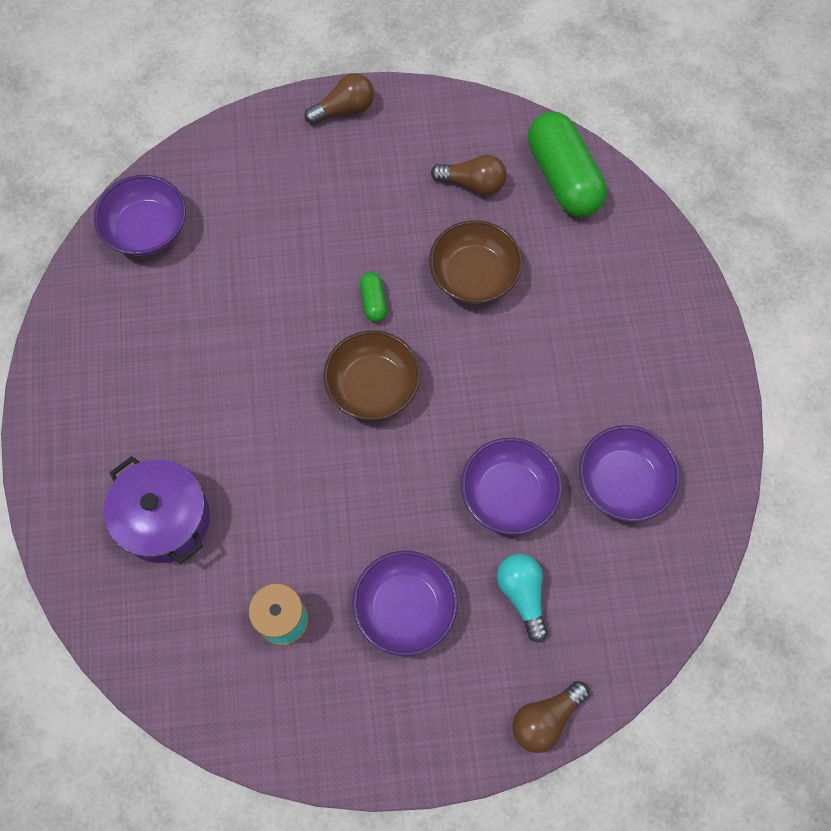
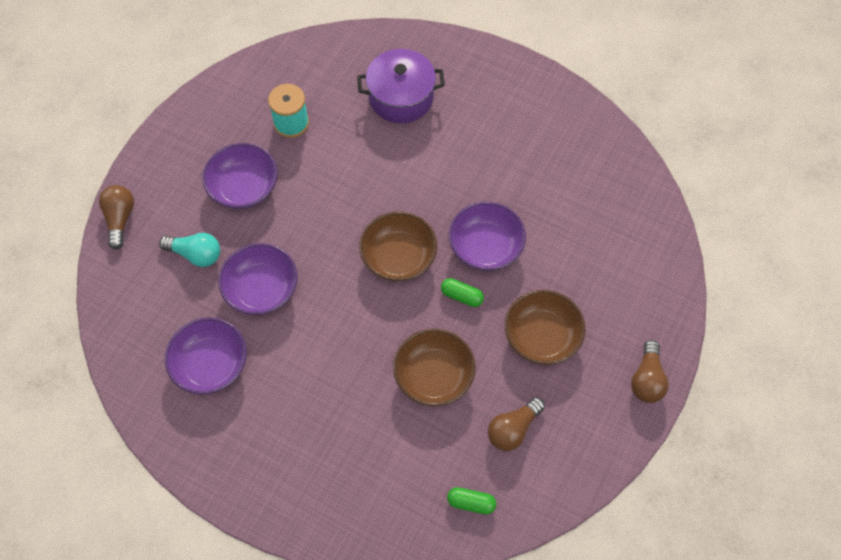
camera: 125 degrees right, 5 degrees down
purple bowl [94,175,186,256] -> purple bowl moved to [449,202,526,271]
green capsule [528,112,607,217] -> green capsule [447,487,496,514], size x0.44
none -> brown bowl [505,290,586,365]

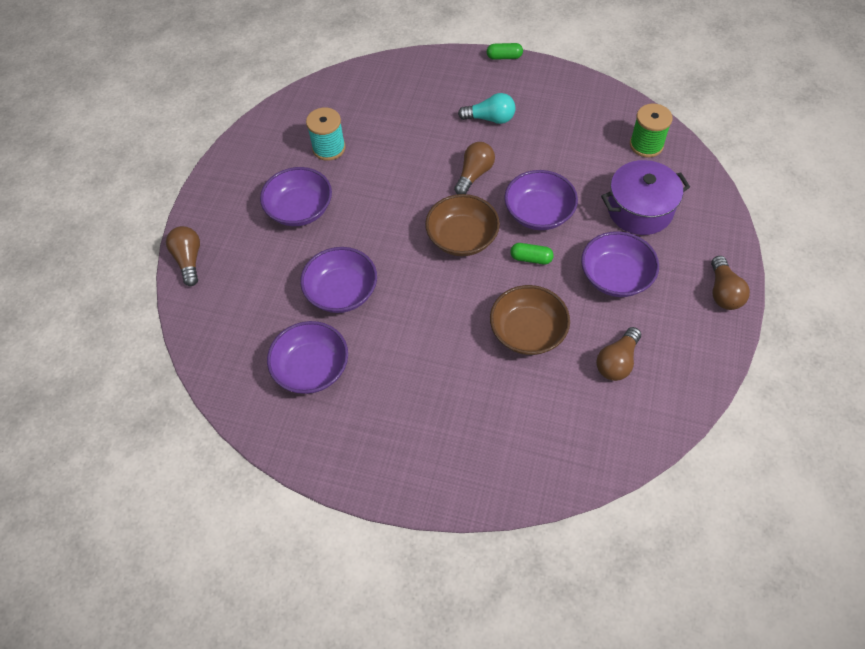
camera: 10 degrees left, 5 degrees down
turquoise light bulb [159,233,220,267] -> turquoise light bulb moved to [458,93,515,124]
purple pot [357,49,445,123] -> purple pot moved to [601,160,690,235]
green capsule [447,487,496,514] -> green capsule moved to [487,43,523,60]
brown bowl [505,290,586,365] -> purple bowl [581,231,659,297]
none -> brown light bulb [454,142,495,194]
none -> green spool [630,103,673,157]

